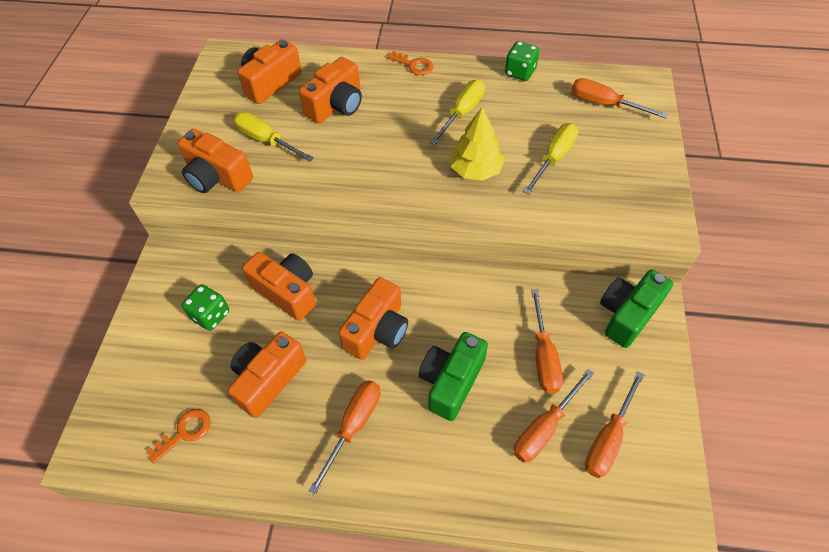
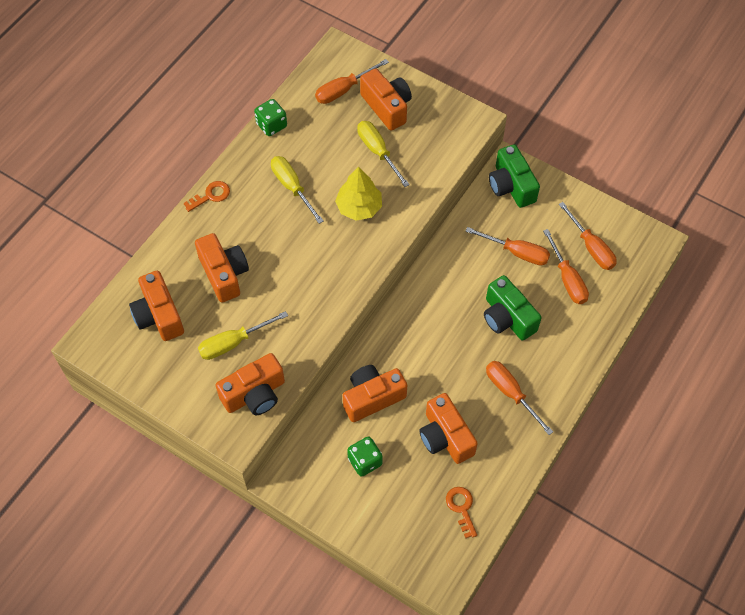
camera: 65 degrees left, 5 degrees up
orange camera [338,277,408,360] -> orange camera moved to [360,68,412,131]

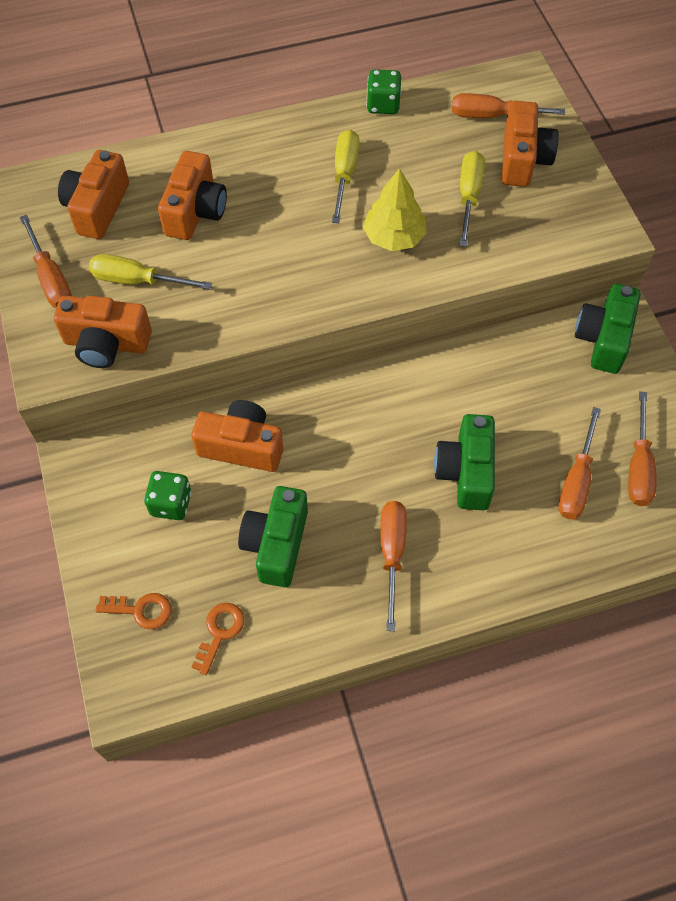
camera: 40 degrees right, 0 degrees up
orange key [184,181,230,212] -> orange key moved to [96,593,171,629]
orange camera [419,393,478,464] -> green camera [238,486,308,587]
orange screwdriver [465,227,550,265] -> orange screwdriver moved to [20,215,72,308]

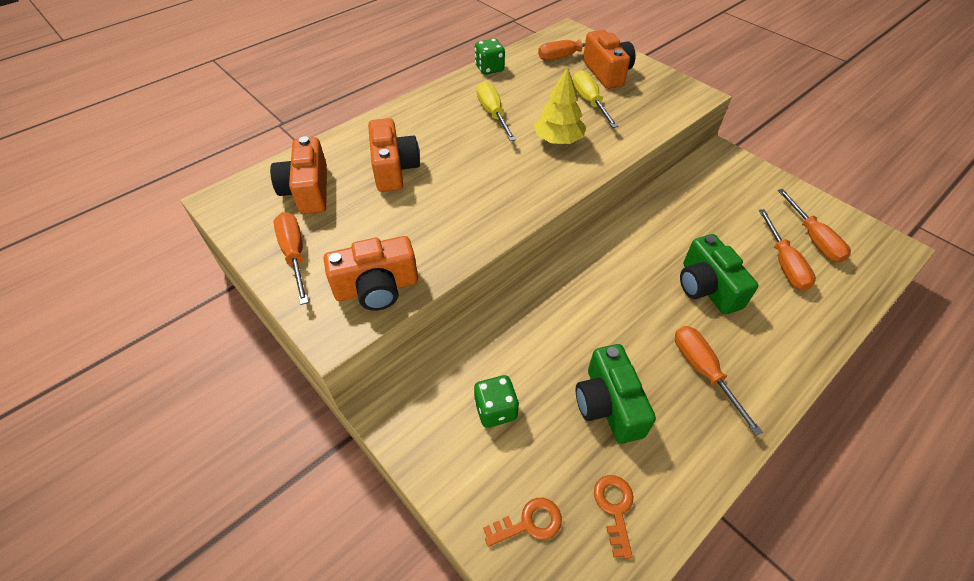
camera: 25 degrees left, 10 degrees down
orange screwdriver [20,215,72,308] -> orange screwdriver turned 150 degrees counterclockwise [273,212,309,305]
yellow screwdriver [89,254,212,290] -> none
orange camera [191,400,283,472] -> none
green camera [575,284,641,374] -> none

